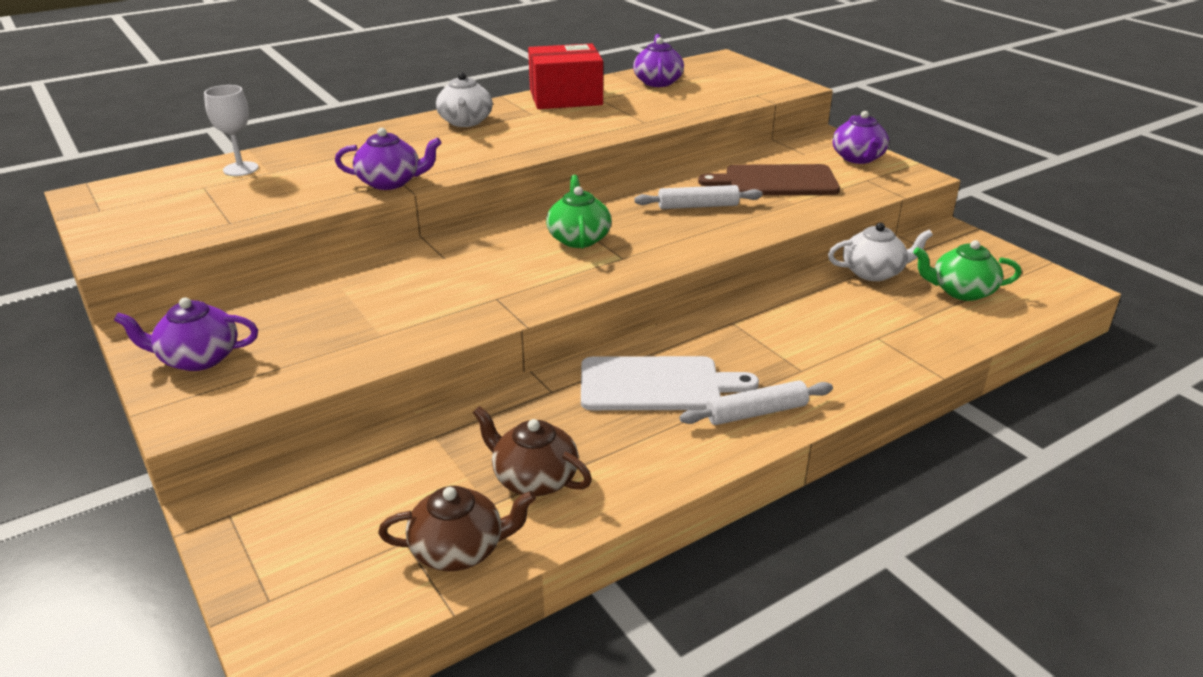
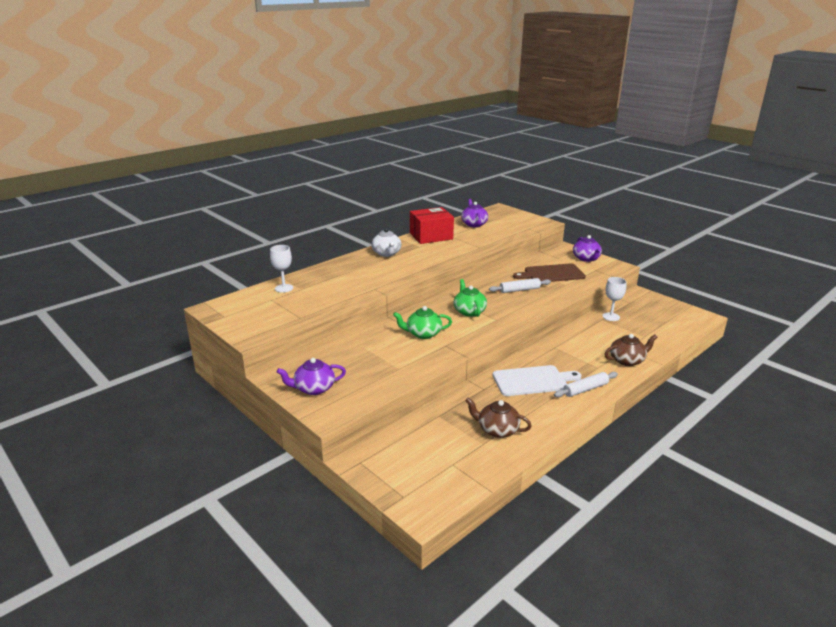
camera: 10 degrees left, 5 degrees down
purple teapot [335,128,442,190] -> none
brown teapot [378,486,536,571] -> brown teapot moved to [604,334,657,366]
white teapot [828,223,933,281] -> white goblet [602,277,626,321]
green teapot [913,240,1021,301] -> green teapot moved to [393,306,452,339]

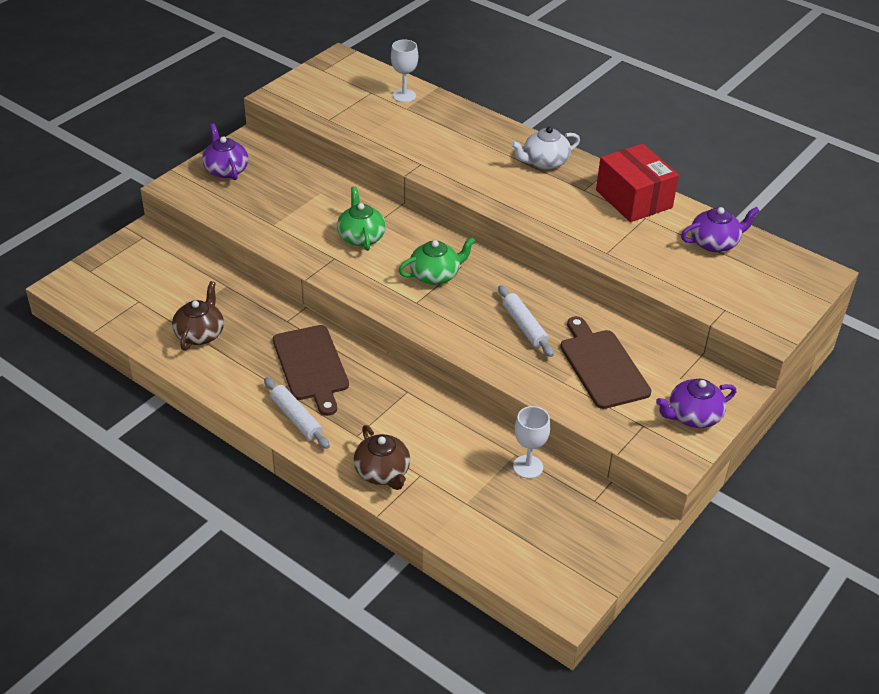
camera: 80 degrees right, 15 degrees up
white cutting board [493,365,581,396] -> brown cutting board [273,325,349,416]

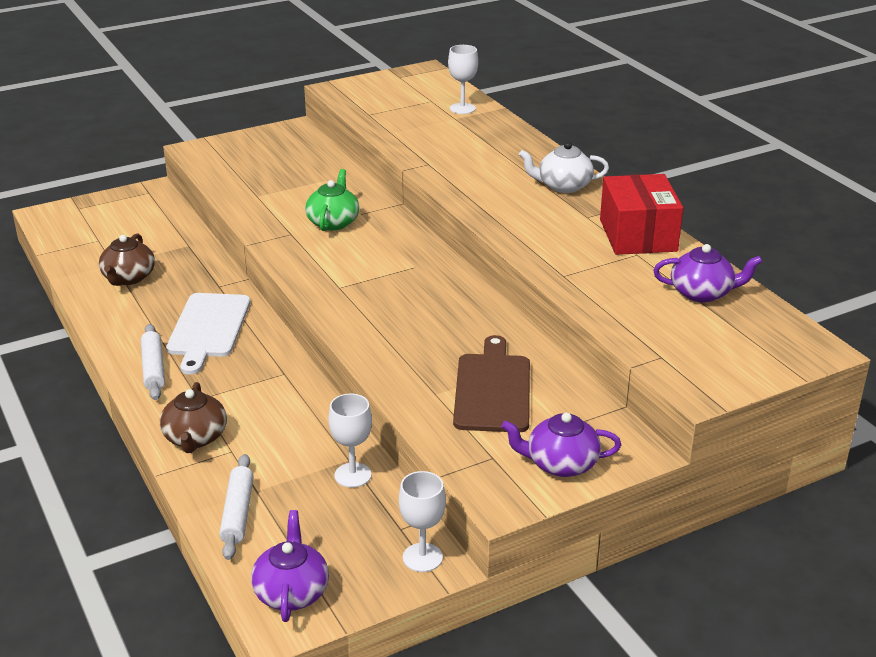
camera: 25 degrees right, 10 degrees down
brown teapot [172,281,224,350] -> brown teapot turned 150 degrees clockwise [99,234,155,286]
purple teapot [202,124,248,180] -> purple teapot moved to [251,510,329,622]
brown cutting board [273,325,349,416] -> white cutting board [166,293,250,375]
green teapot [398,237,475,285] -> none
white rolling pin [498,285,554,357] -> white rolling pin moved to [219,454,254,560]
none -> white goblet [399,471,446,572]

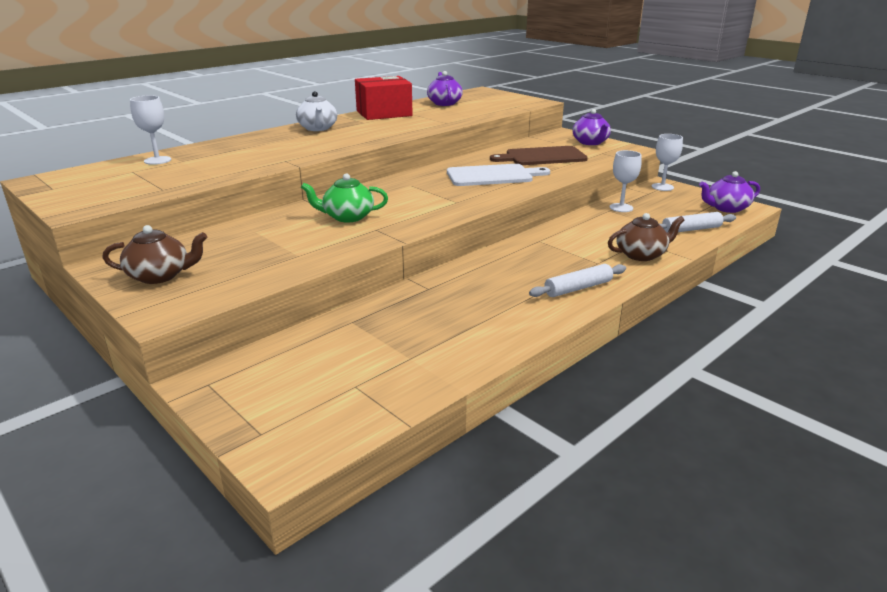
camera: 105 degrees left, 5 degrees down
brown teapot [99,234,155,286] -> brown teapot moved to [102,225,207,284]
white cutting board [166,293,250,375] -> white cutting board moved to [447,164,550,186]

